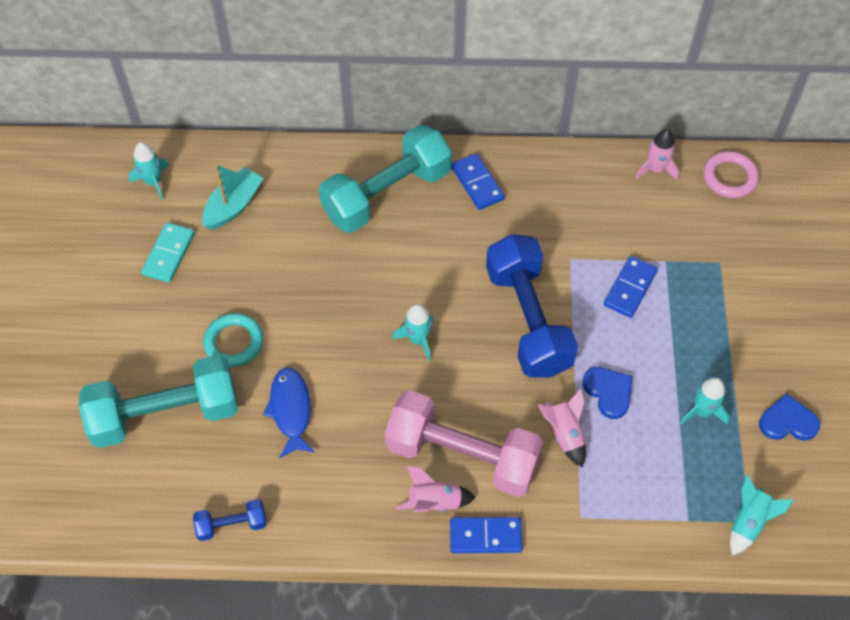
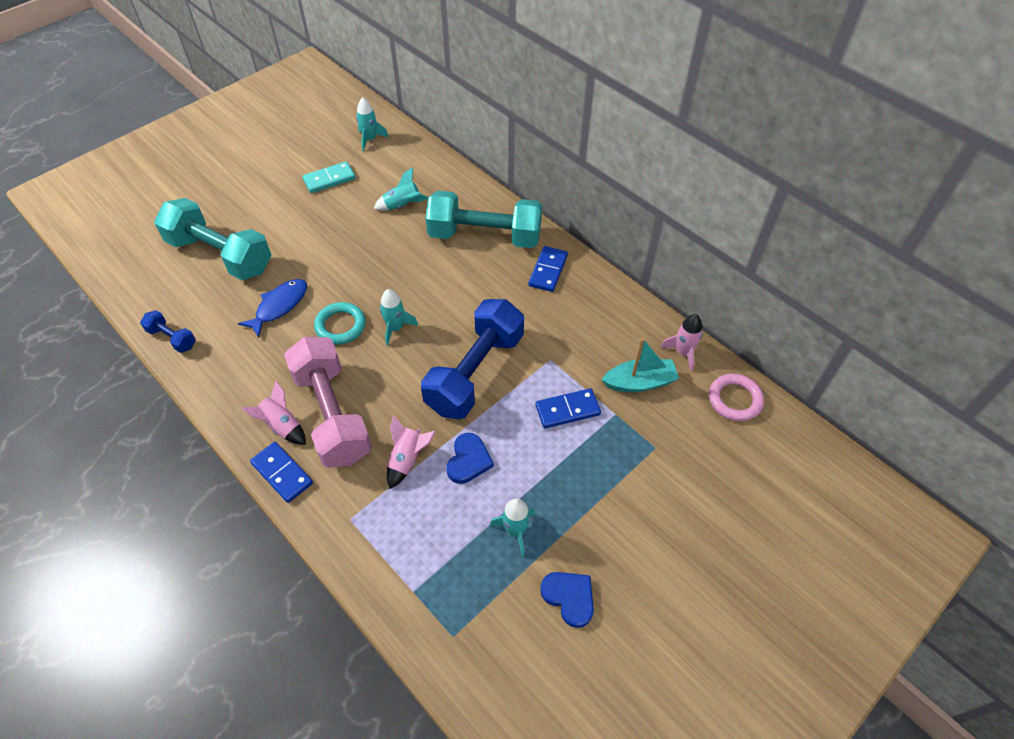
camera: 45 degrees right, 5 degrees down
turquoise boat [202,164,264,230] -> turquoise boat moved to [602,338,679,392]
turquoise ring [203,313,263,367] -> turquoise ring moved to [314,302,365,345]
turquoise rocket [730,475,794,556] -> turquoise rocket moved to [374,167,429,211]

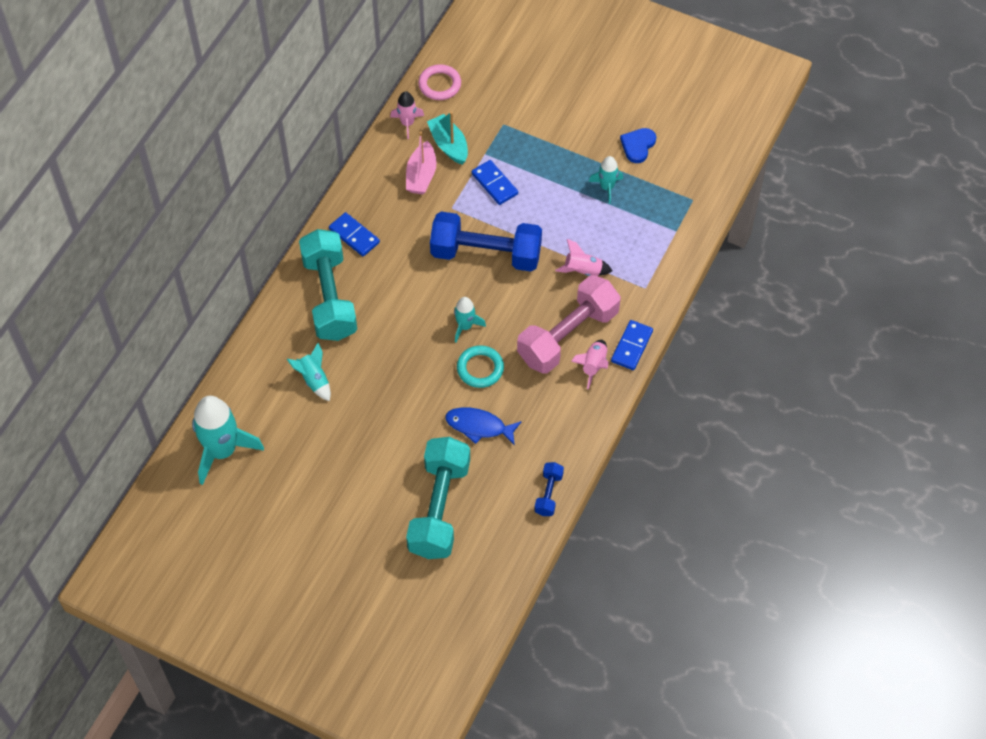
camera: 110 degrees left, 5 degrees up
turquoise domino [302,161,356,193] -> none
turquoise rocket [356,97,389,151] -> turquoise rocket [192,396,264,485], size x1.93
blue heart [446,433,494,484] -> none
blue domino [528,246,568,292] -> blue domino turned 45 degrees clockwise [329,212,380,256]
none -> pink boat [406,131,437,194]

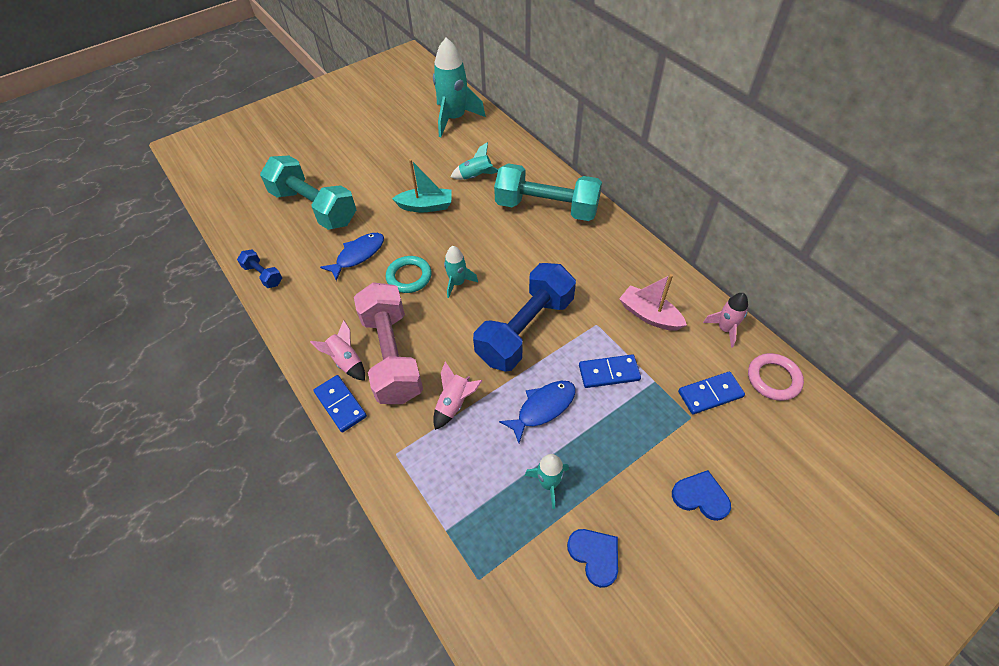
camera: 120 degrees right, 5 degrees down
blue domino [329,212,380,256] -> blue domino moved to [678,371,745,414]
turquoise boat [427,112,468,165] -> turquoise boat moved to [392,159,452,212]
none -> blue fish [499,381,576,443]
none -> blue heart [672,470,731,521]

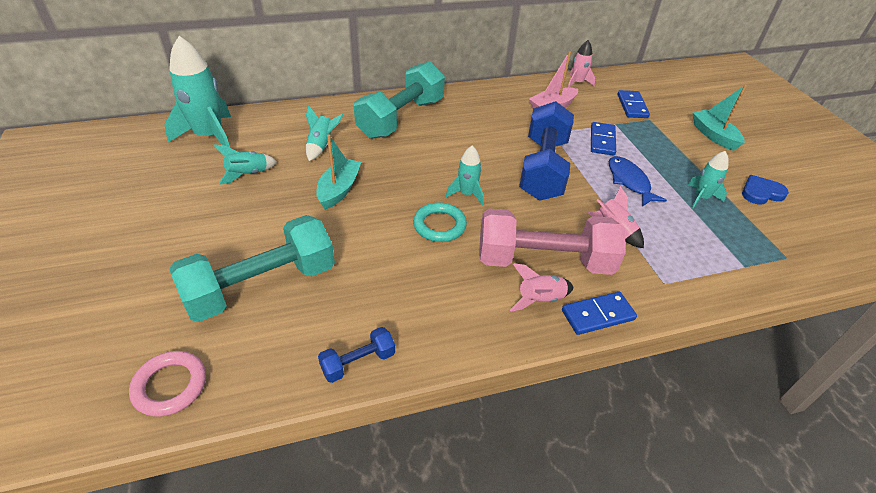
camera: 75 degrees left, 10 degrees down
blue fish [320,233,384,281] -> none
blue dumbbell [473,263,576,372] -> blue dumbbell turned 45 degrees clockwise [519,101,574,201]
blue heart [672,470,731,521] -> turquoise boat [693,85,747,151]
pink ring [748,353,804,401] -> pink ring moved to [129,351,206,417]
none -> turquoise rocket [213,144,277,185]

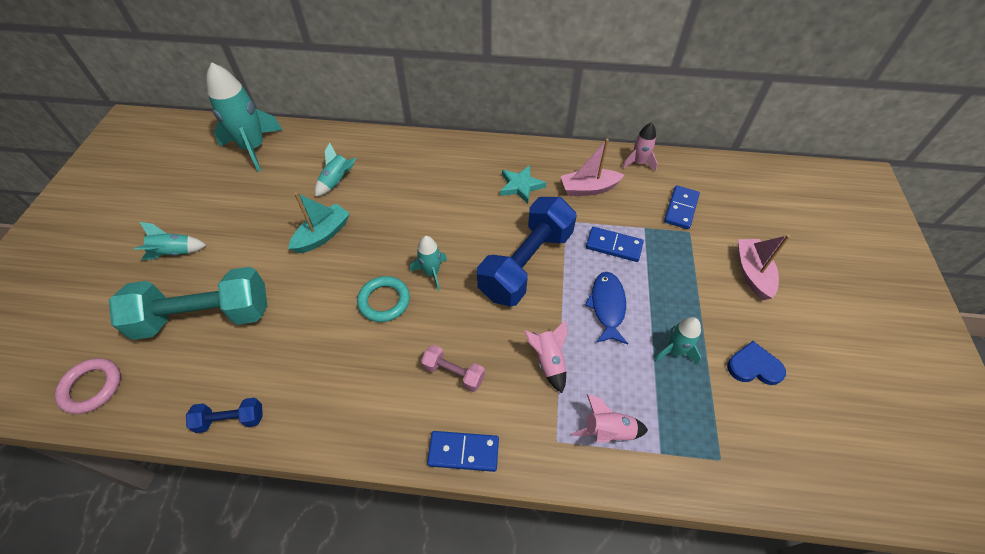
camera: 25 degrees right, 10 degrees up
turquoise rocket [213,144,277,185] -> turquoise rocket moved to [134,222,207,260]
turquoise dumbbell [354,61,445,139] -> none
pink dumbbell [479,209,625,275] -> pink dumbbell [421,345,485,392], size x0.45
pink rocket [510,263,573,311] -> pink rocket moved to [572,394,648,442]
blue domino [591,122,616,156] -> blue domino turned 75 degrees clockwise [586,227,644,262]
turquoise boat [693,85,747,151] -> pink boat [738,235,790,300]
none -> turquoise star [500,165,546,204]

